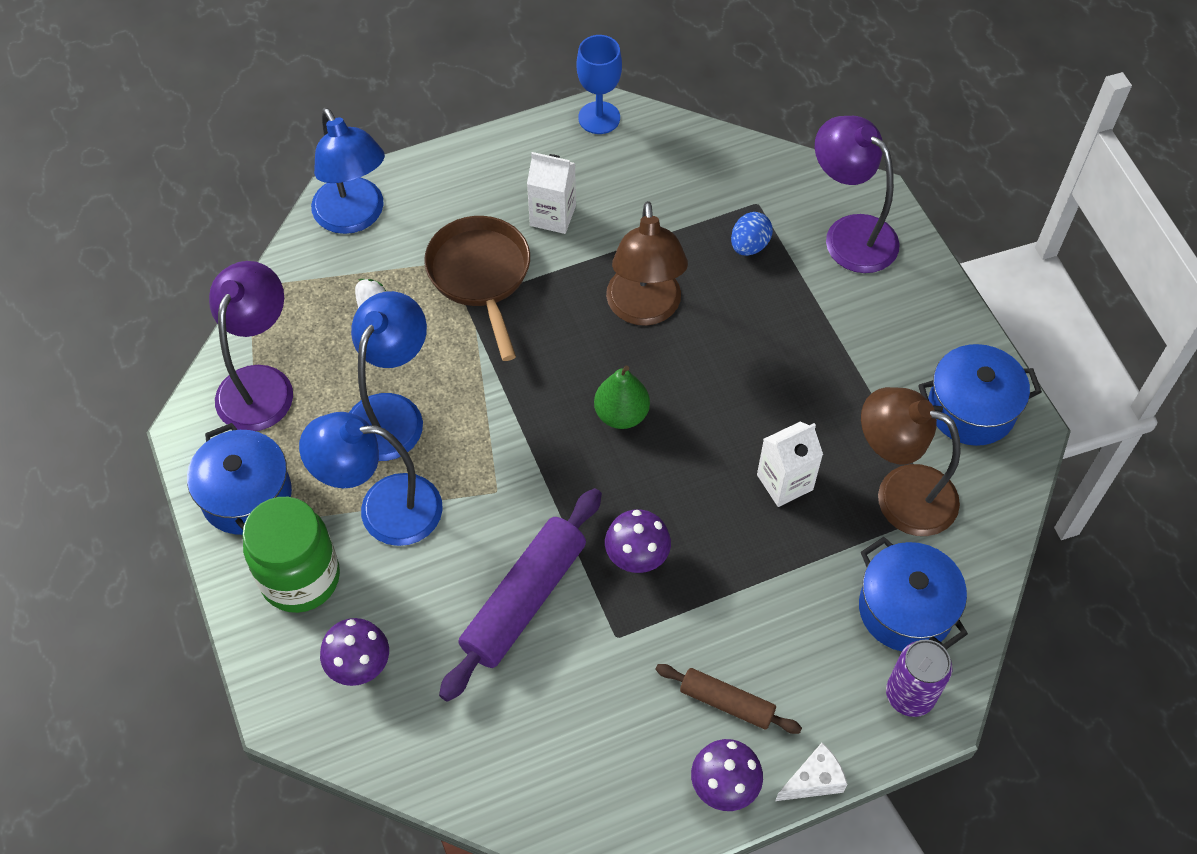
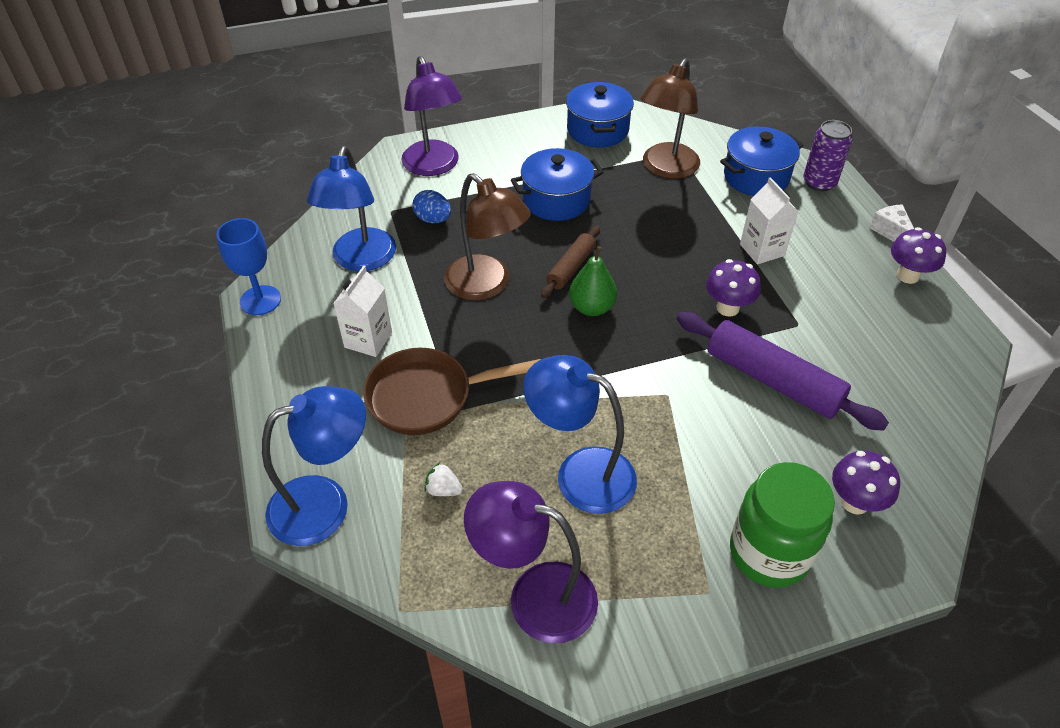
camera: 85 degrees left, 10 degrees down
blue pot [187,423,292,535] -> blue pot moved to [511,148,604,221]
blue lamp [299,412,443,546] -> blue lamp moved to [307,146,396,271]
brown lamp [606,201,688,326] -> brown lamp turned 45 degrees clockwise [444,173,531,301]
brown rolling pin [655,664,802,734] -> brown rolling pin moved to [541,226,600,298]
white carton [757,422,823,507] -> white carton moved to [740,177,799,264]
purple lamp [815,116,900,273] -> purple lamp turned 75 degrees counterclockwise [401,56,462,176]

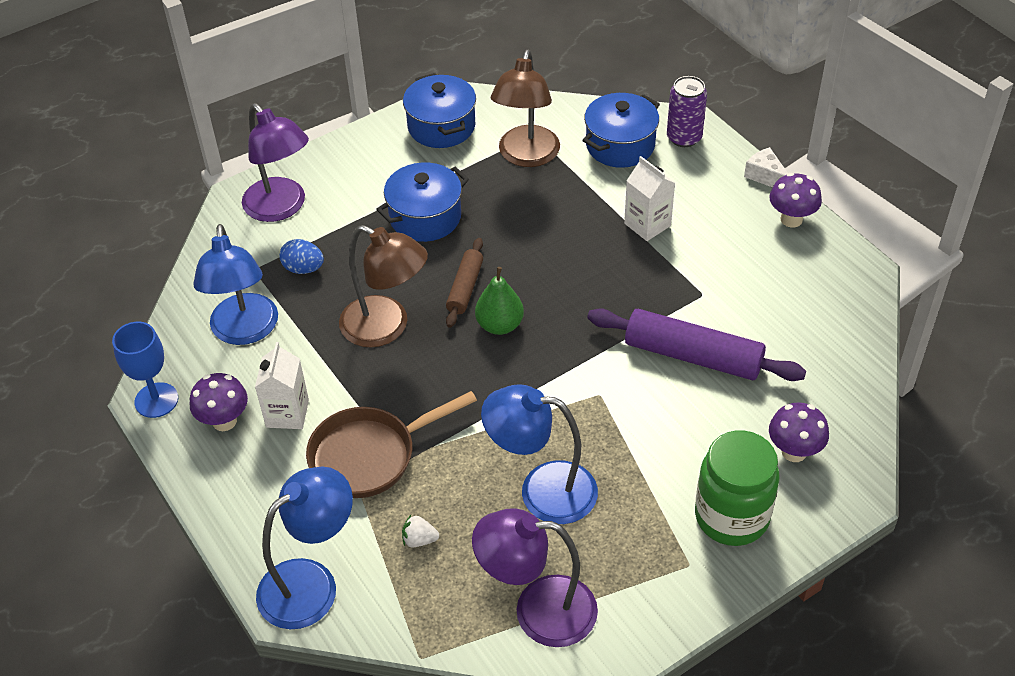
camera: 15 degrees left, 0 degrees up
purple mushroom [706,259,761,316] -> purple mushroom moved to [190,373,248,431]

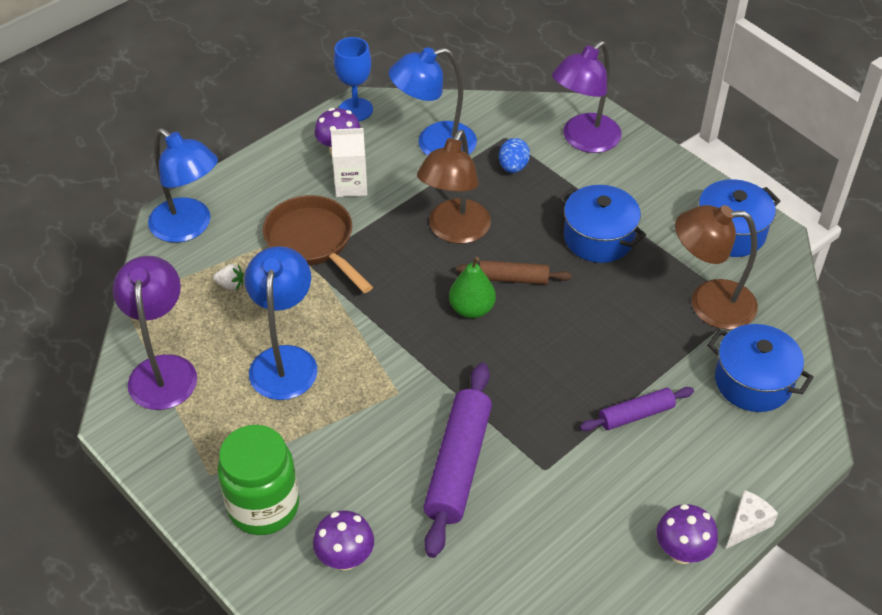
camera: 80 degrees right, 0 degrees up
white strawberry [402,515,439,547] -> white strawberry turned 105 degrees clockwise [213,264,244,291]
white carton [624,156,675,241] -> purple rolling pin [580,387,694,431]
purple can [667,76,707,147] -> none

